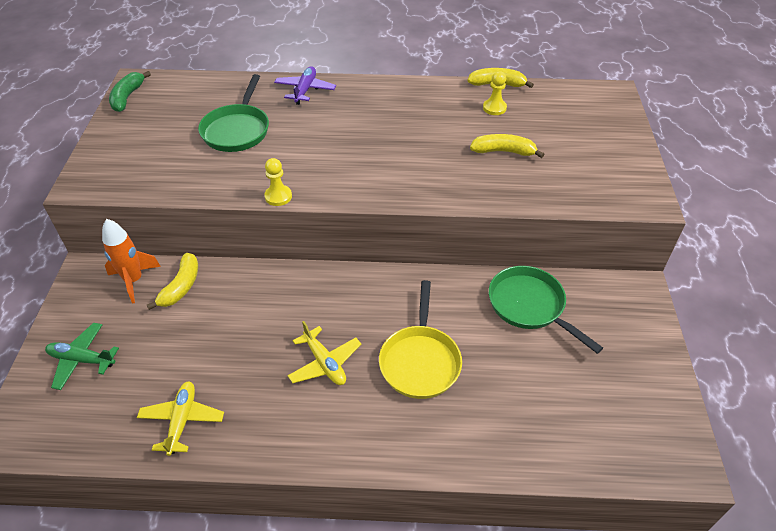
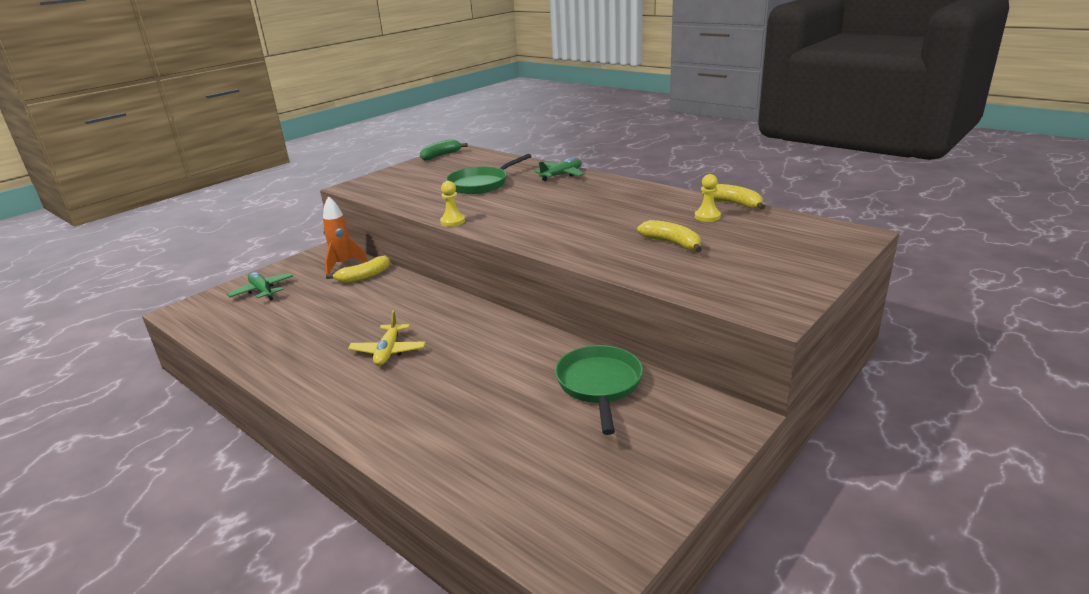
camera: 40 degrees right, 20 degrees down
yellow plane [137,381,224,456] -> none
purple plane [274,66,336,105] -> green plane [534,158,585,181]
yellow pan [379,280,462,399] -> none

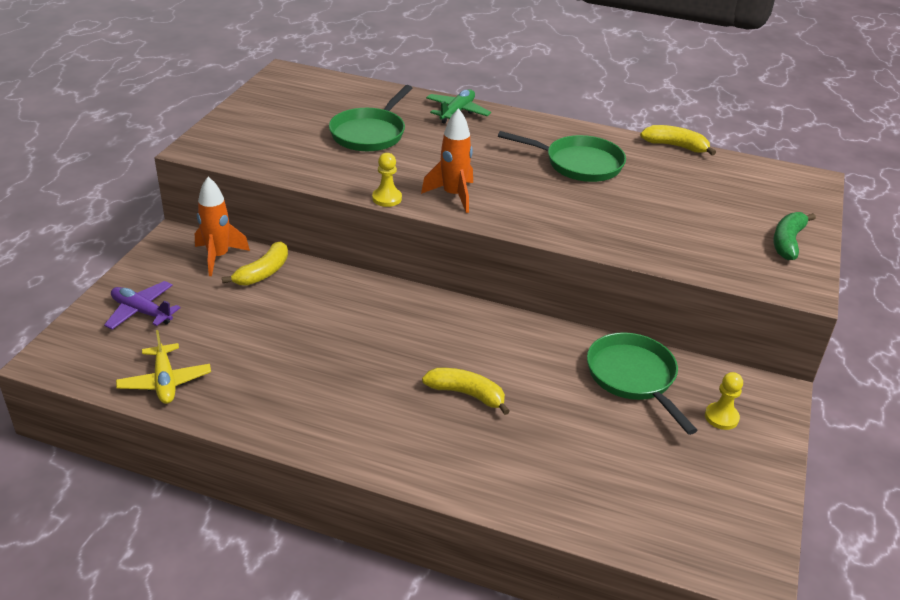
camera: 25 degrees left, 10 degrees up
green plane [227,272,293,300] -> purple plane [104,281,181,329]
yellow plane [348,310,426,366] -> yellow plane moved to [116,330,211,404]
green banana [420,140,468,161] -> green banana moved to [773,212,816,260]
yellow banana [637,220,702,252] -> yellow banana moved to [422,368,510,415]
yellow pawn [695,174,721,222] -> yellow pawn moved to [705,372,743,430]
none -> orange rocket [421,108,473,213]
none -> green pan [498,131,626,182]

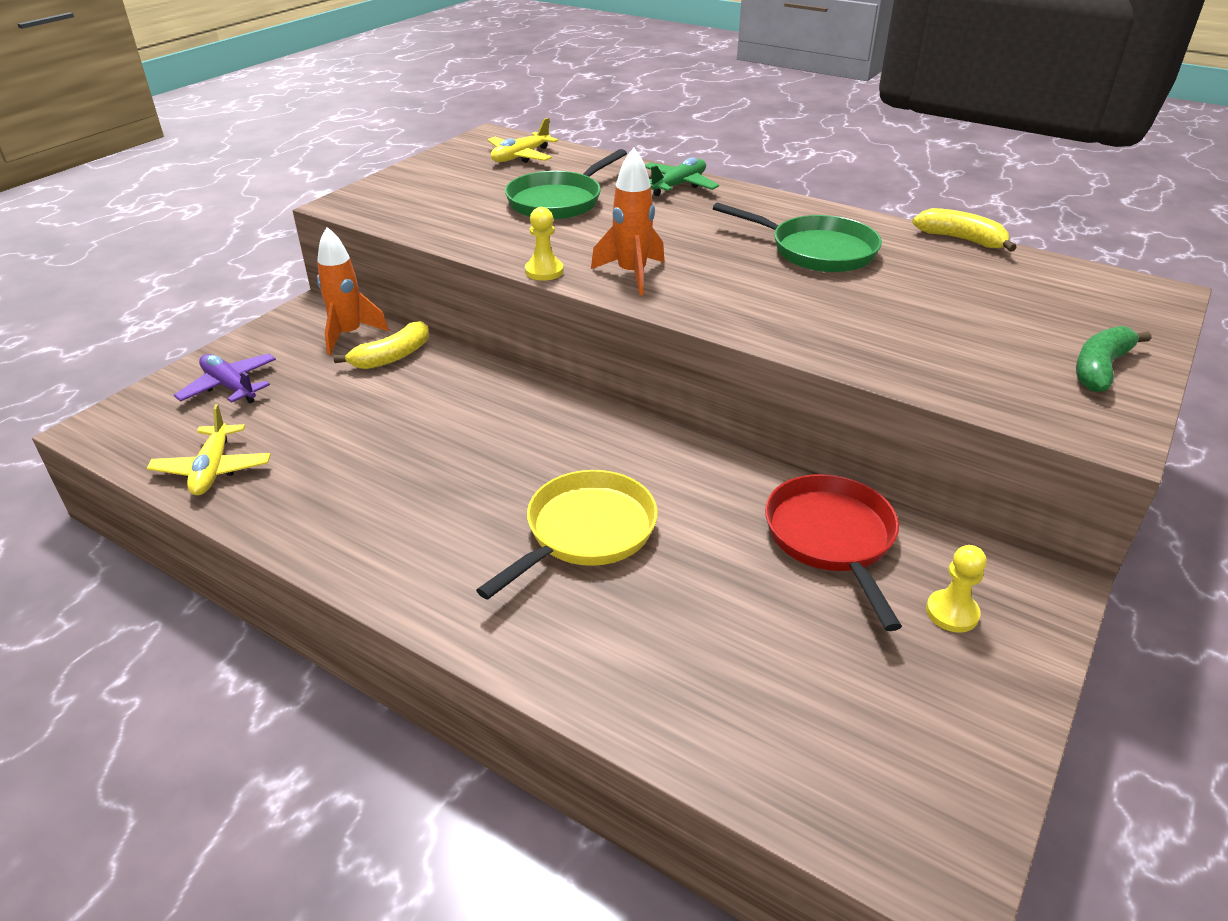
camera: 15 degrees right, 0 degrees up
yellow banana [422,368,510,415] -> yellow pan [476,470,658,600]
green pan [587,332,698,435] -> red pan [765,474,902,631]
none -> yellow plane [488,118,558,163]

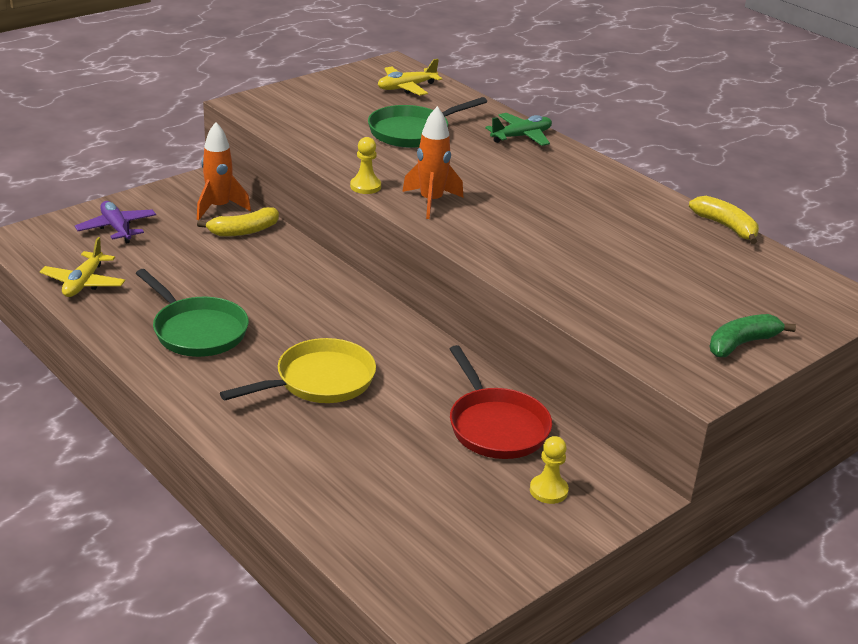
camera: 15 degrees right, 5 degrees down
green pan [713,202,882,272] -> green pan moved to [136,269,249,357]
red pan [765,474,902,631] -> red pan turned 150 degrees clockwise [450,345,552,459]

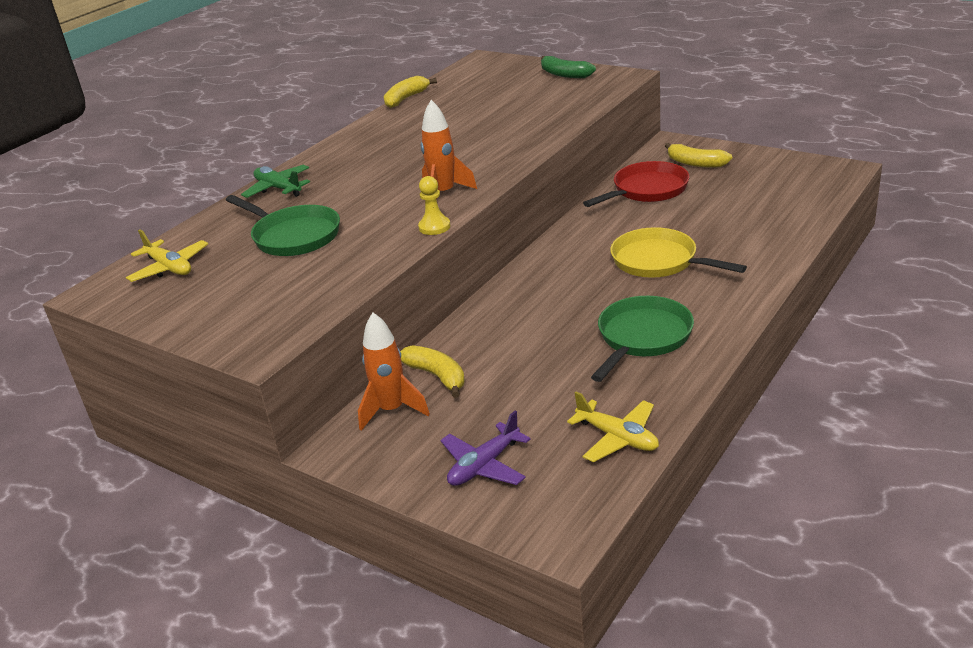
camera: 100 degrees left, 0 degrees up
yellow plane [40,237,125,297] -> yellow plane turned 45 degrees clockwise [567,392,659,462]
yellow pawn [530,436,569,504] -> yellow banana [665,143,732,168]

